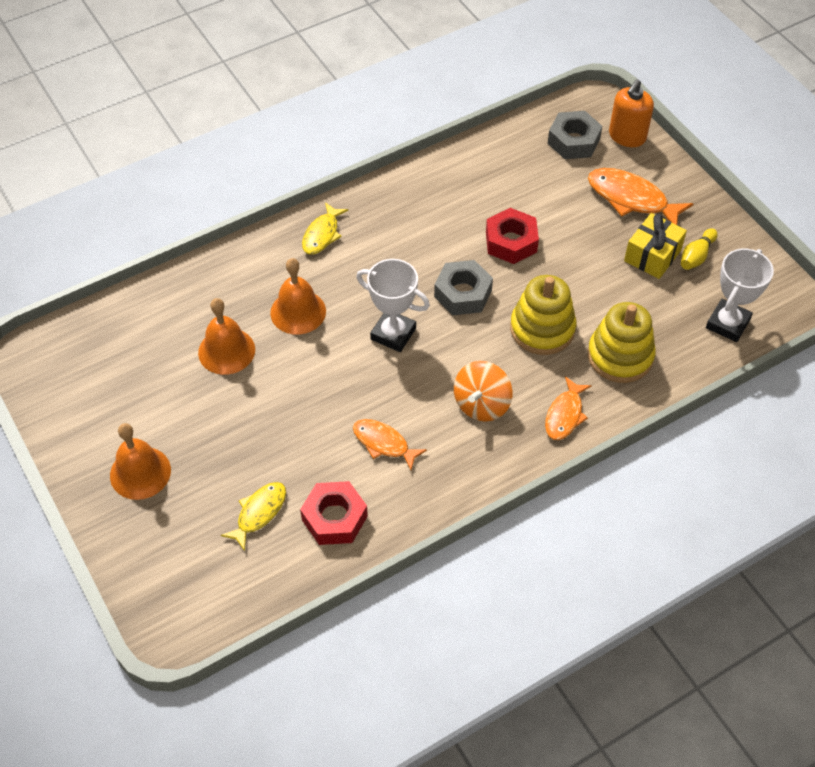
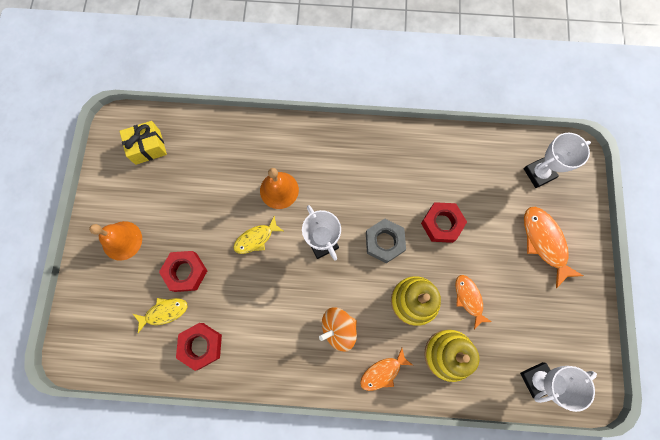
camera: 35 degrees right, 20 degrees up
orange bell [198,298,255,375] -> none
yellow fish [302,202,348,255] -> yellow fish moved to [233,216,283,254]
orange fish [353,419,427,470] -> orange fish moved to [456,275,492,330]
grey nut [547,111,602,159] -> white trophy [523,133,591,188]
orange soap dispenser [609,79,654,147] -> none
yellow gift [624,213,687,279] -> yellow gift moved to [119,121,167,165]
yellow bowling pin [681,228,718,270] -> none
none -> red nut [159,251,207,292]

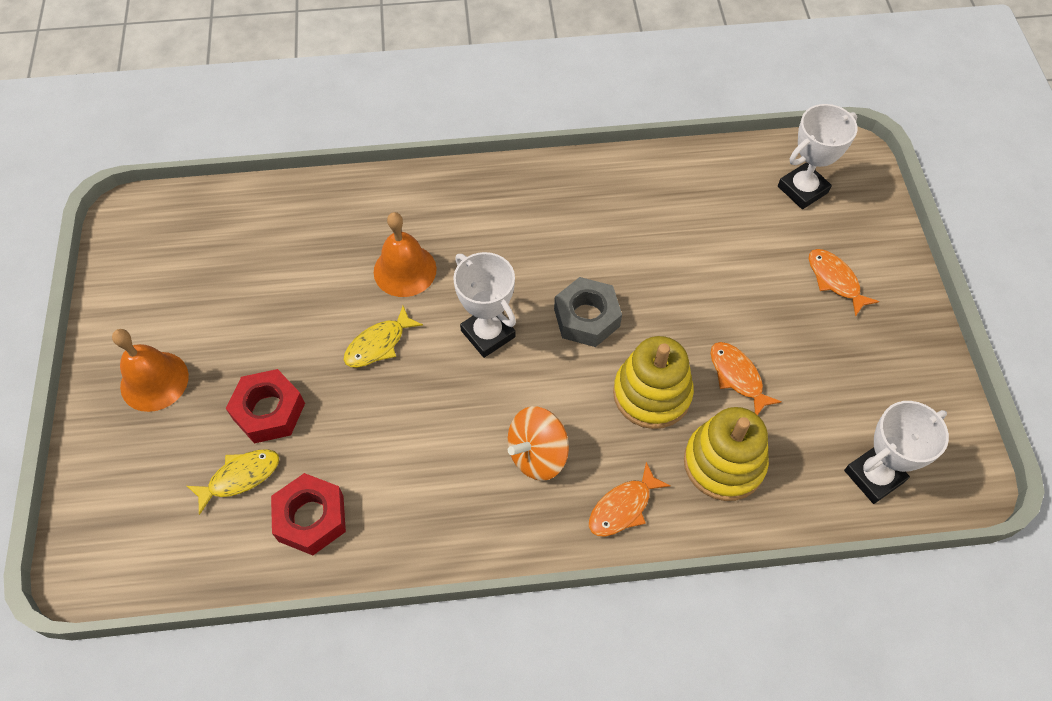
camera: 10 degrees left, 15 degrees down
yellow gift [119,121,167,165] -> none
red nut [421,202,467,243] -> none
orange fish [524,207,583,288] -> orange fish [809,249,879,317], size x0.64

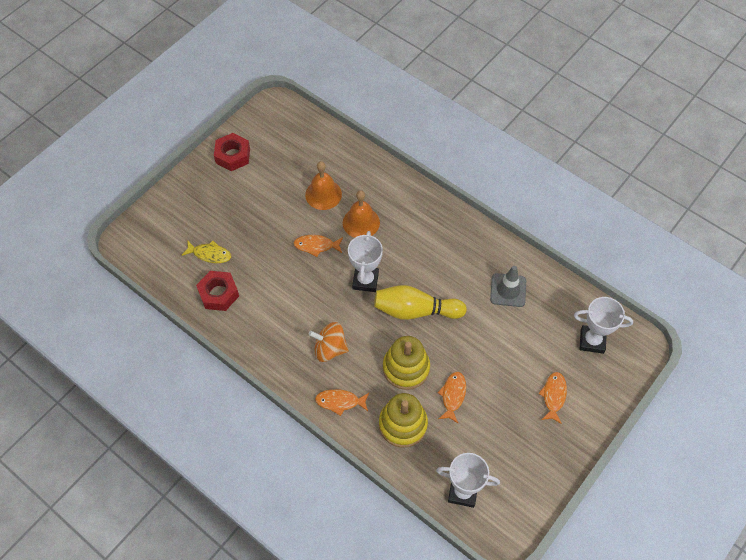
camera: 45 degrees right, 0 degrees up
orange bell [112,329,189,412] -> orange bell moved to [305,161,342,210]
red nut [226,369,305,443] -> red nut moved to [214,133,250,171]
yellow fish [344,306,423,368] -> orange fish [294,235,343,257]
grey nut [554,277,622,347] -> yellow bowling pin [374,285,467,320]
none -> grey traffic cone [490,266,526,307]

